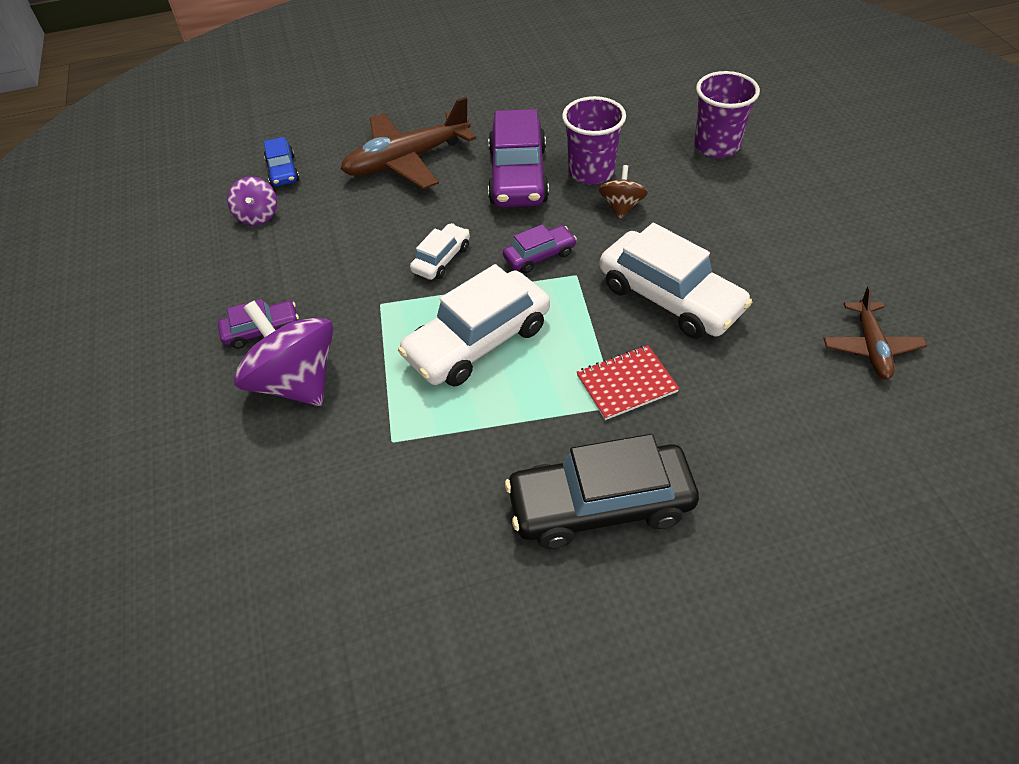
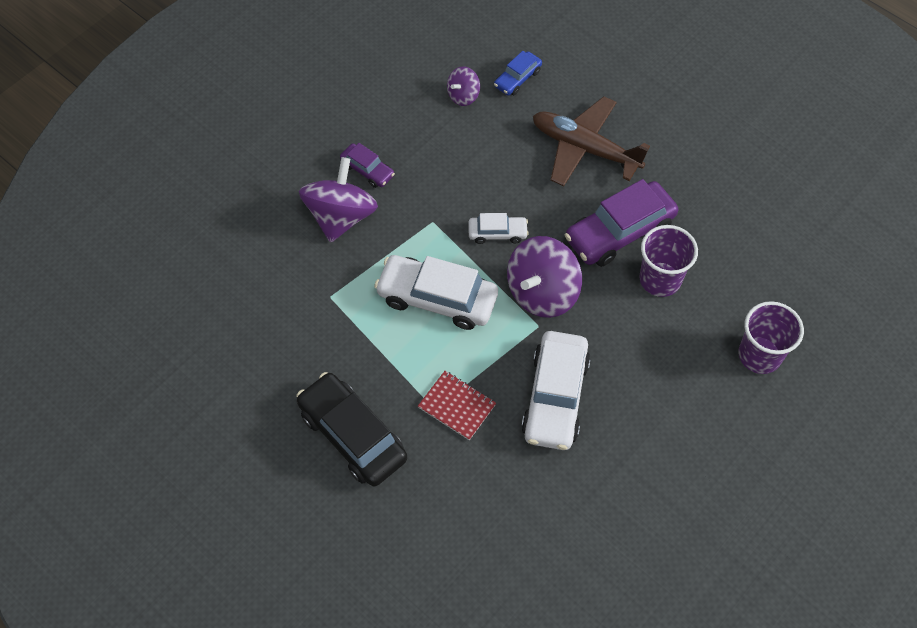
camera: 55 degrees right, 10 degrees up
purple car [503,224,577,273] -> purple spinning top [507,236,582,318]
brown spinning top [599,165,648,219] -> none
brown plane [824,286,927,379] -> none

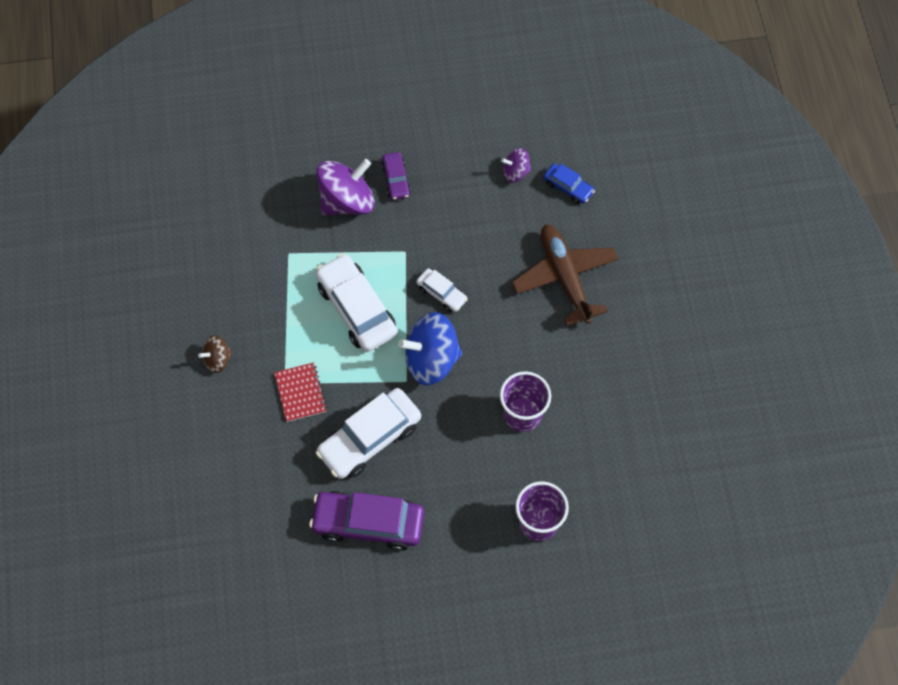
camera: 40 degrees right, 5 degrees up
black car [296,372,407,487] -> brown spinning top [198,335,232,373]
blue car [494,51,542,95] -> blue car turned 135 degrees counterclockwise [544,164,595,204]
purple spinning top [507,236,582,318] -> blue spinning top [398,312,462,385]
purple car [565,179,678,267] -> purple car moved to [309,491,424,551]

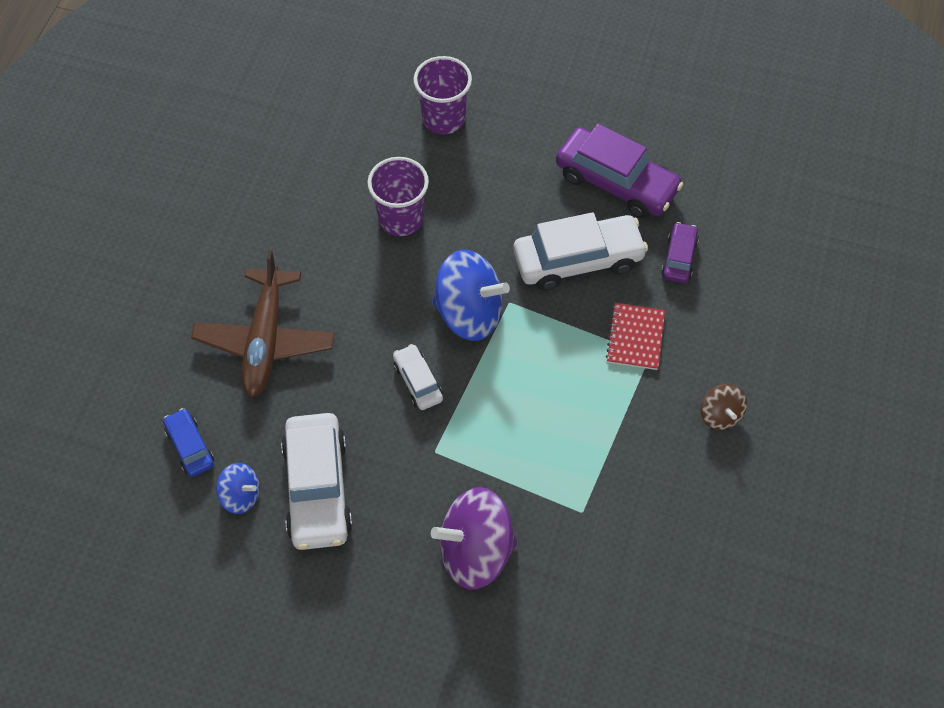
camera: 155 degrees left, 5 degrees down
brown spinning top [198,335,232,373] -> brown spinning top turned 75 degrees clockwise [701,384,747,430]
white car [316,253,397,352] -> white car moved to [281,413,353,550]
purple car [381,152,411,200] -> purple car moved to [661,222,699,283]
purple spinning top [501,148,531,183] -> blue spinning top [216,463,260,514]

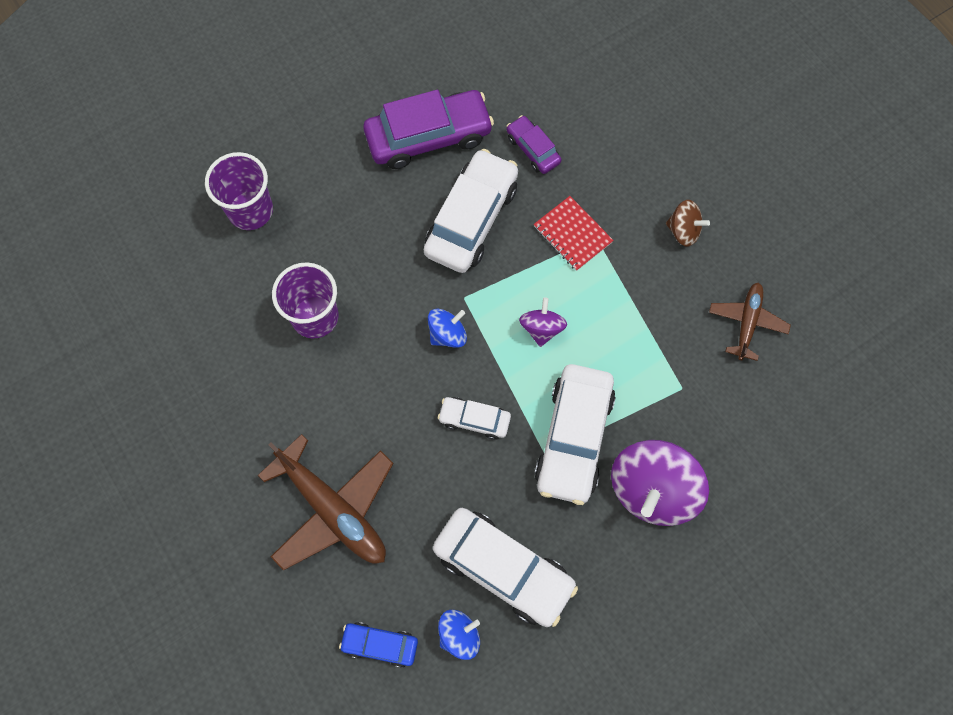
camera: 50 degrees left, 10 degrees up
blue spinning top [432,250,510,341] -> blue spinning top [428,309,467,348], size x0.52
none -> purple spinning top [519,297,567,347]
none -> white car [535,364,616,505]
none -> brown plane [709,283,791,361]

